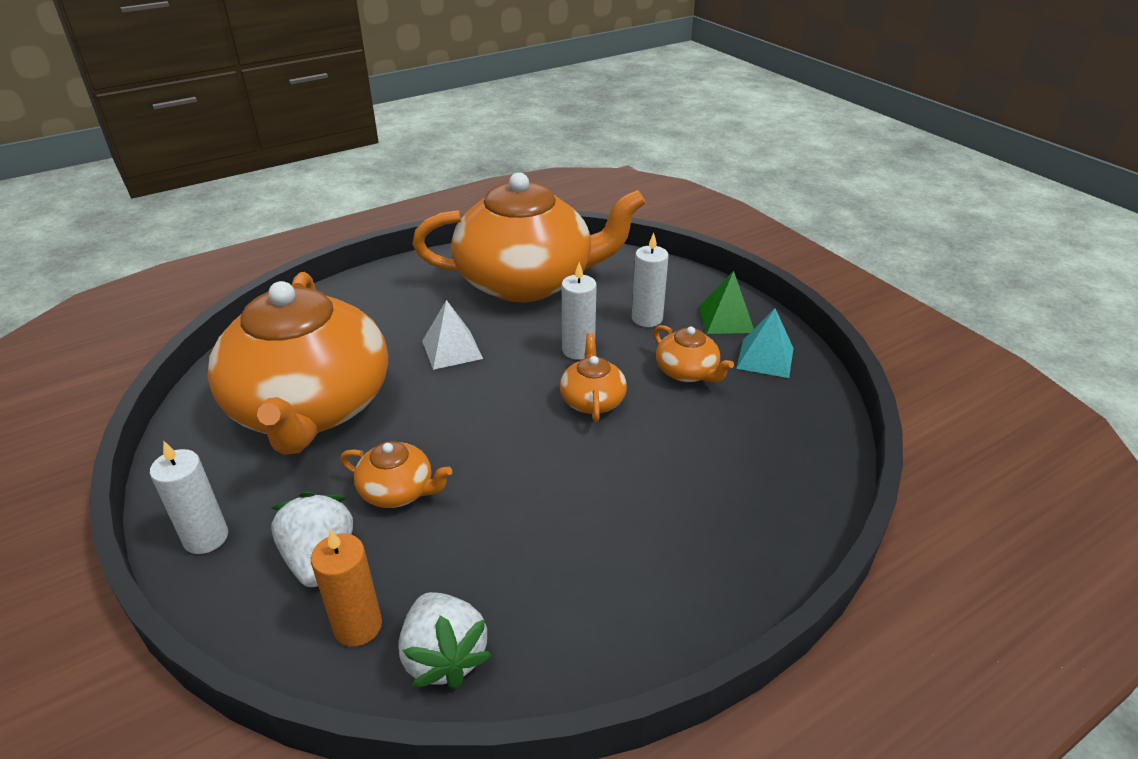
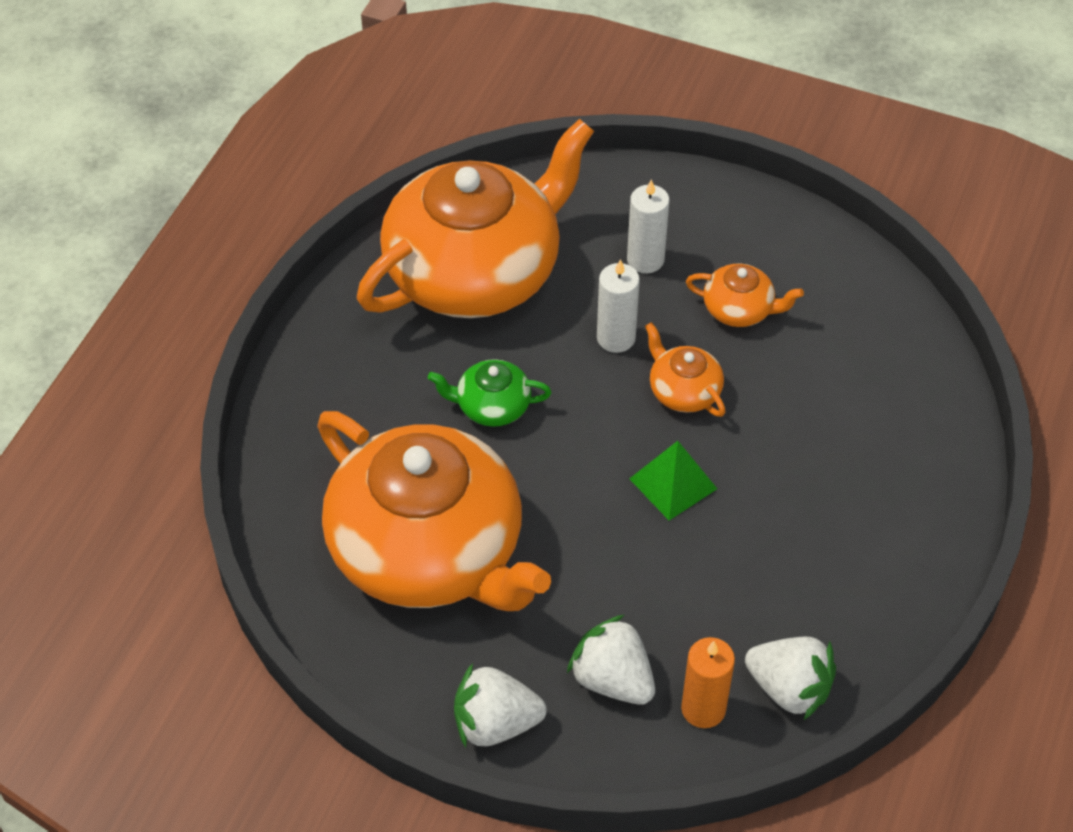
camera: 35 degrees left, 15 degrees up
white candle [150,441,228,554] -> white strawberry [454,663,547,748]
orange teapot [340,441,452,508] -> none
white pyramid [422,300,483,370] -> green teapot [428,359,552,427]
green pyramid [699,271,754,334] -> green pyramid moved to [629,441,717,520]
turquoise pyramid [736,308,793,378] -> none

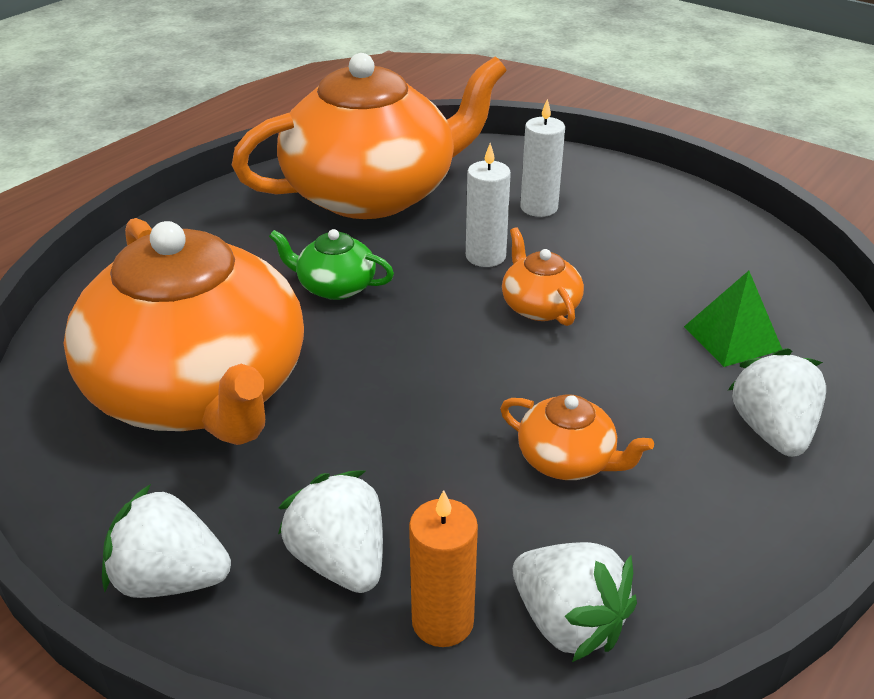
camera: 15 degrees right, 15 degrees down
green pyramid [629,441,717,520] -> green pyramid moved to [684,271,782,367]
orange teapot [686,264,804,327] -> orange teapot moved to [500,394,654,480]
none -> white strawberry [728,348,826,457]

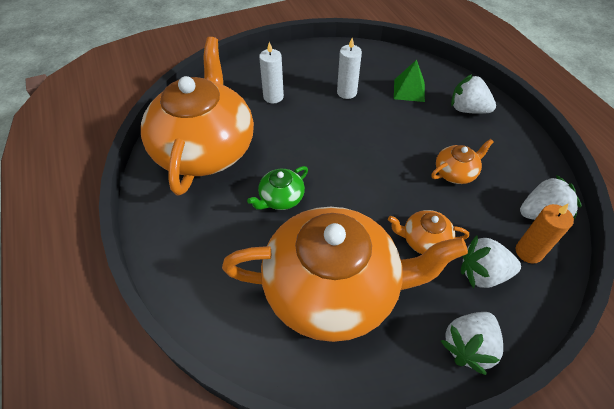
camera: 60 degrees left, 15 degrees up
white candle [466,143,511,267] -> white candle moved to [337,38,362,99]
orange teapot [502,227,584,326] -> orange teapot moved to [388,210,469,254]

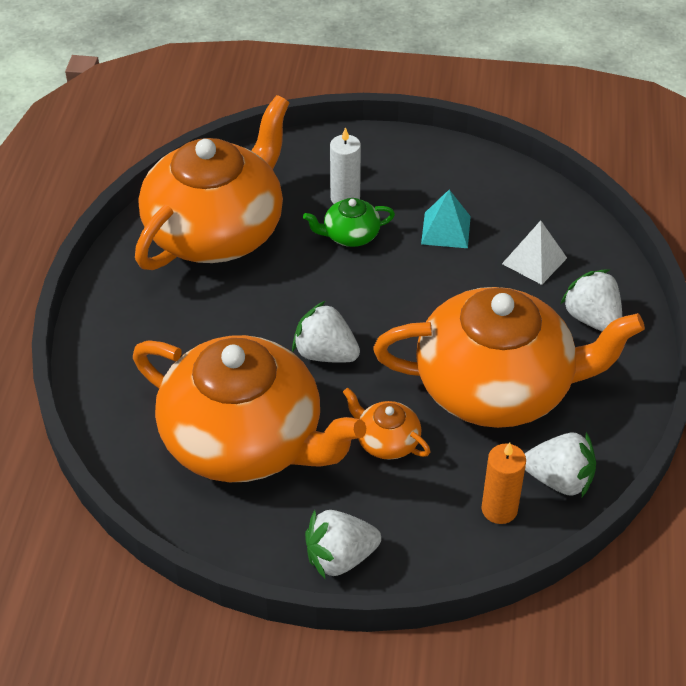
camera: 30 degrees right, 5 degrees down
green teapot [247,166,308,210] -> green teapot moved to [303,198,395,247]
white candle [337,38,362,99] -> turquoise pyramid [421,190,471,248]
green pyramid [394,60,425,102] -> white pyramid [502,220,567,285]
orange teapot [431,139,494,184] -> orange teapot [373,287,645,428], size x2.50
white strawberry [461,236,521,288] -> white strawberry moved to [292,301,360,363]

